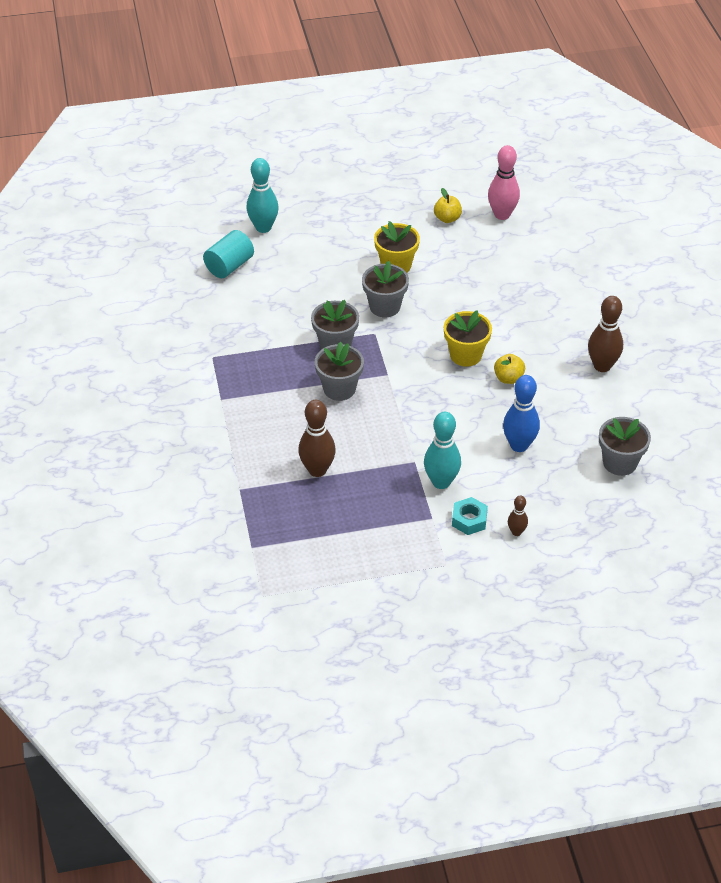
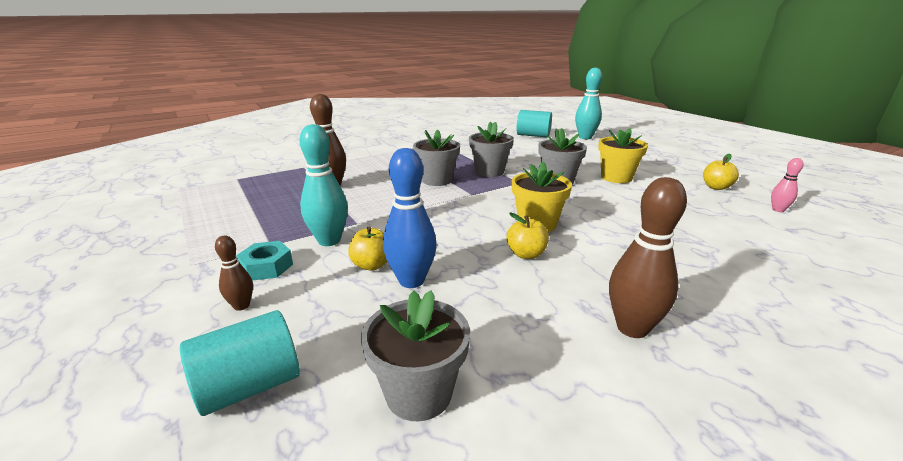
camera: 70 degrees right, 20 degrees down
pink bowling pin [488,145,520,220] -> pink bowling pin [771,158,803,212], size x0.53
none -> turquoise cylinder [180,310,300,416]
none -> yellow apple [348,227,387,271]

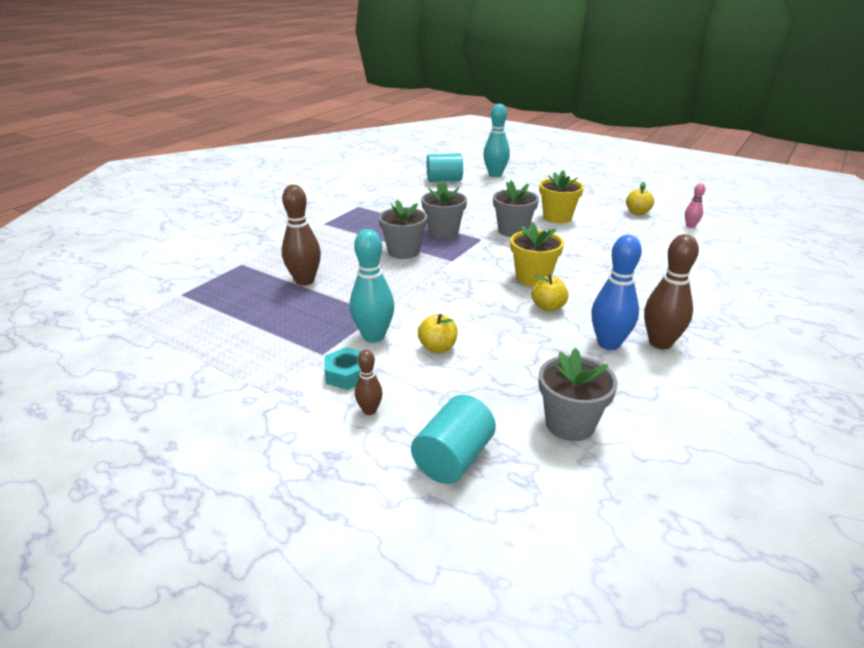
camera: 25 degrees left, 5 degrees up
blue bowling pin [383,148,437,288] -> blue bowling pin moved to [592,235,642,350]

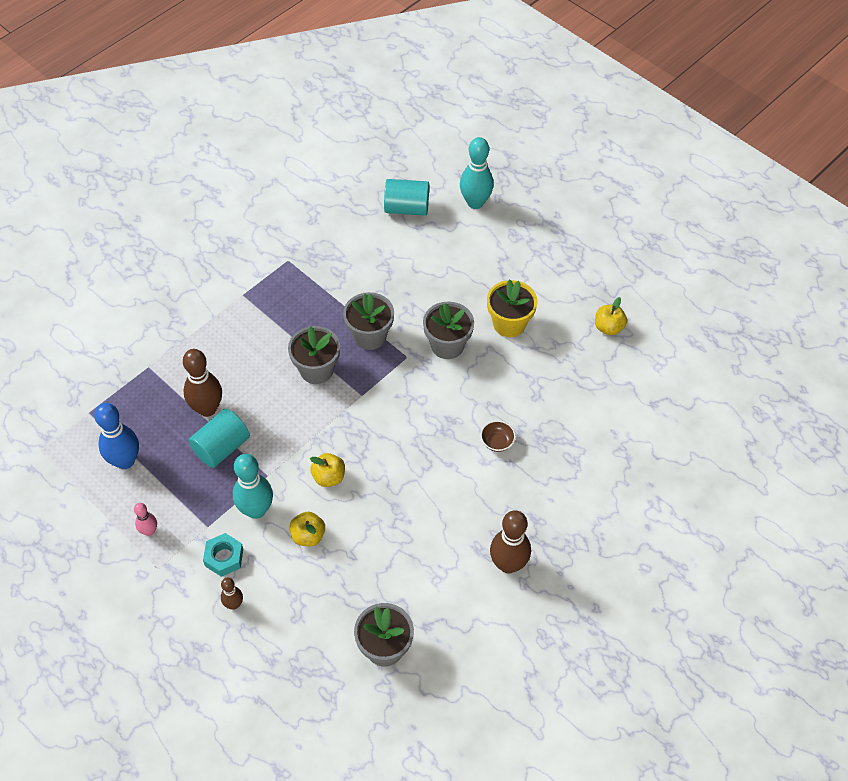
camera: 10 degrees right, 25 degrees up
turquoise cylinder [411,395,496,484] -> turquoise cylinder moved to [189,409,250,468]
yellow flower pot [510,222,564,287] -> none
yellow apple [532,274,569,311] -> yellow apple moved to [310,453,345,487]
blue bowling pin [592,235,642,350] -> blue bowling pin moved to [94,403,139,469]
pink bowling pin [685,183,705,228] -> pink bowling pin moved to [134,503,157,536]
none -> brown bowl [480,420,516,452]

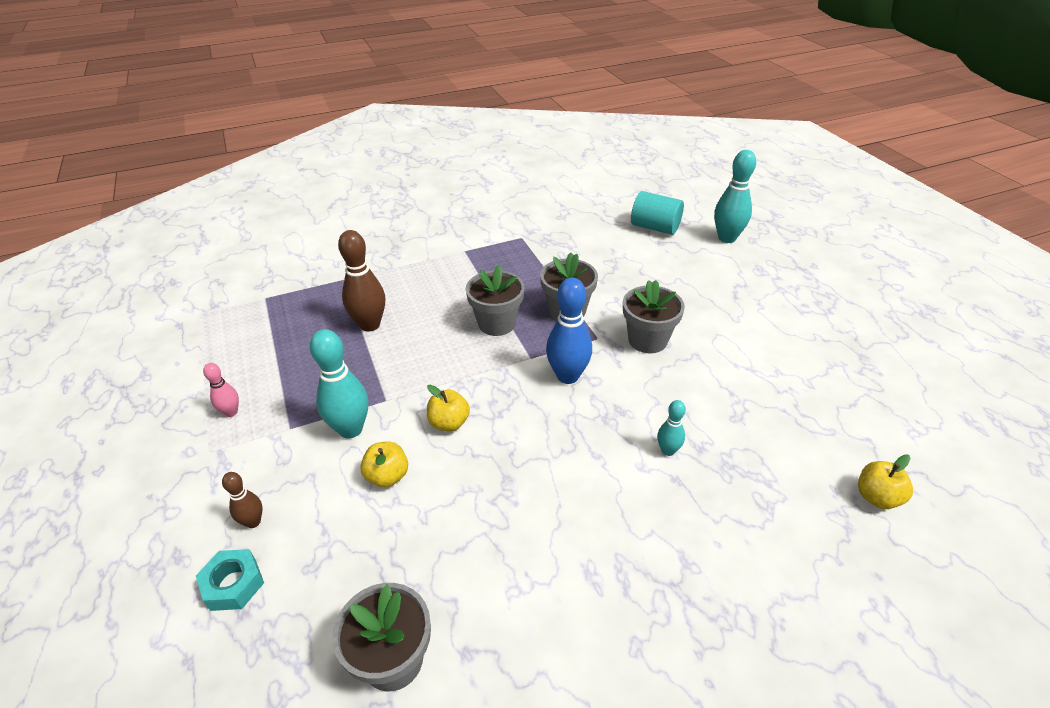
camera: 25 degrees right, 15 degrees down
blue bowling pin [94,403,139,469] -> blue bowling pin moved to [546,278,592,384]
turquoise cylinder [189,409,250,468] -> none
turquoise nut [203,533,243,577] -> turquoise nut moved to [196,549,264,611]
brown bowl [480,420,516,452] -> turquoise bowling pin [657,400,686,456]
yellow flower pot [487,279,538,337] -> none
brown bowling pin [490,510,531,574] -> none
yellow apple [595,297,627,335] -> yellow apple moved to [858,454,913,509]

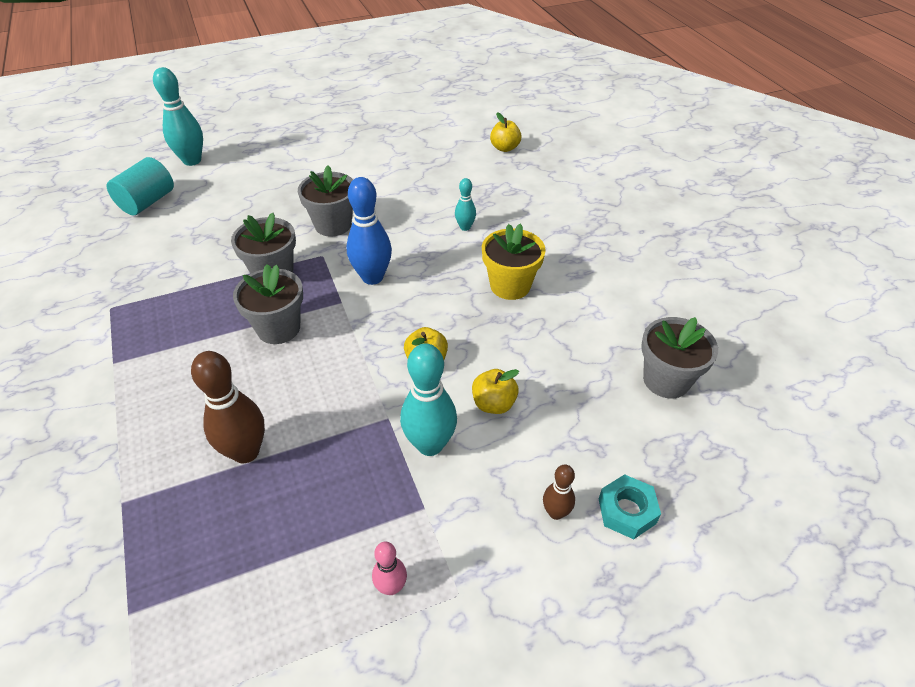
camera: 90 degrees left, 5 degrees up
none -> yellow flower pot [482,223,546,300]

